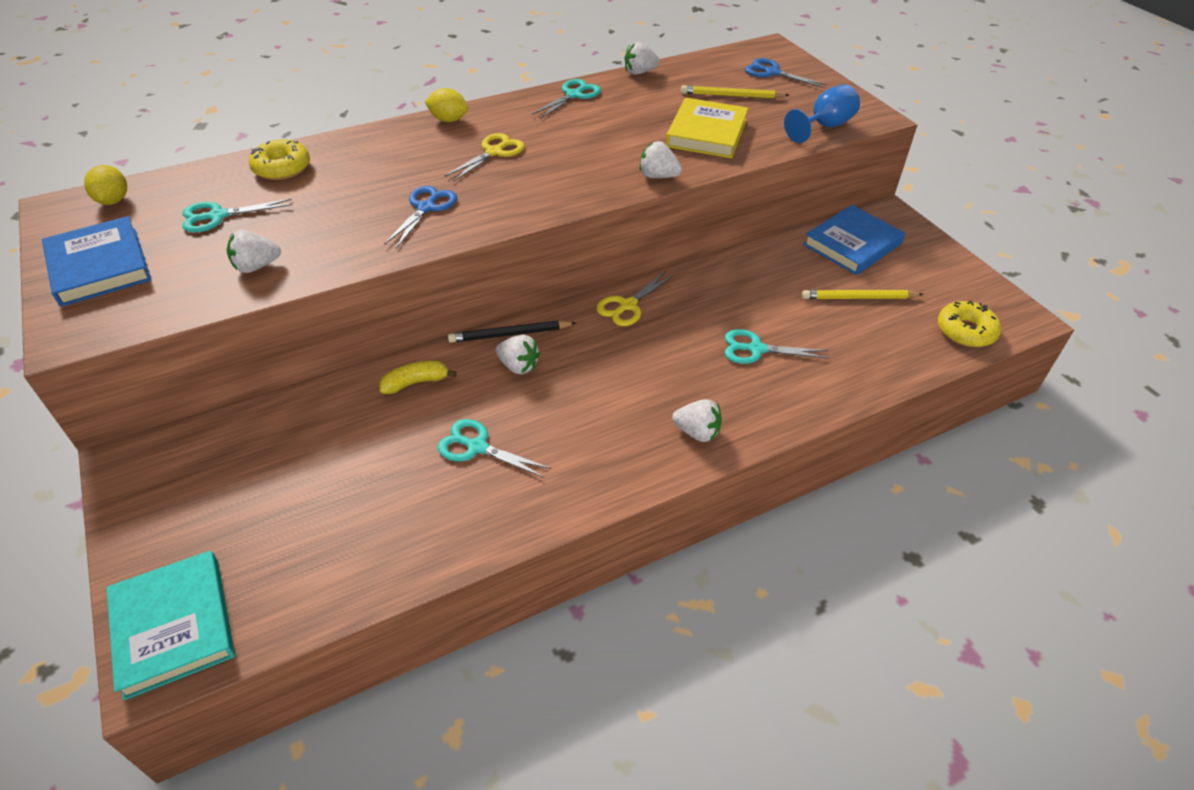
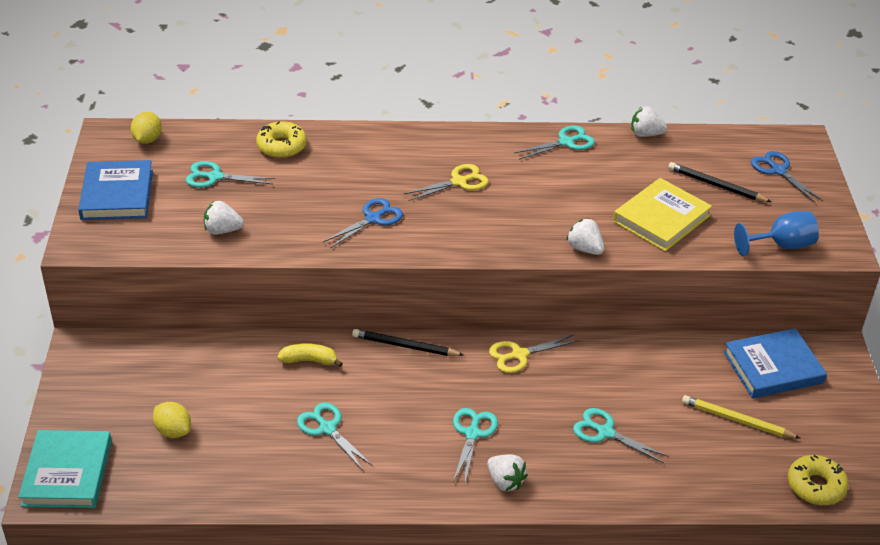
camera: 25 degrees right, 5 degrees down
yellow lemon [425,88,468,122] -> yellow lemon moved to [153,402,191,438]
white strawberry [496,335,540,374] -> none
yellow pencil [681,85,790,98] -> black pencil [668,162,771,202]
none -> turquoise scissors [453,408,498,483]

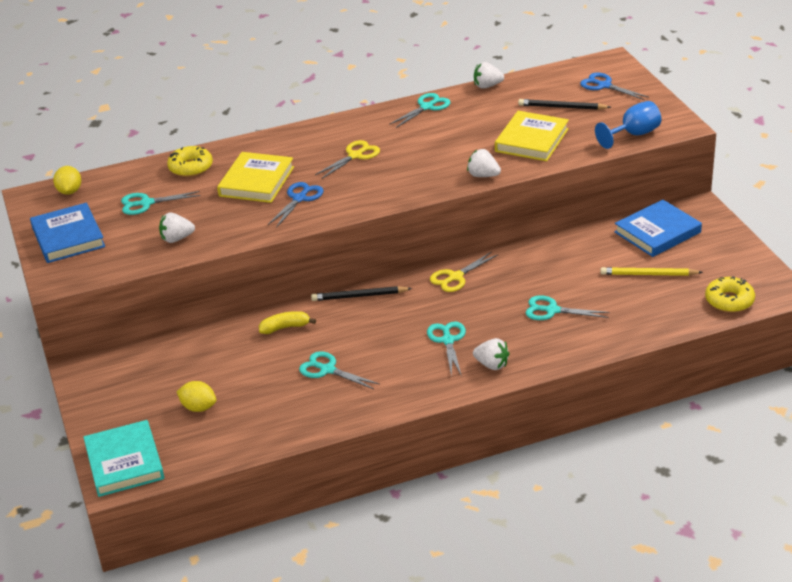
camera: 15 degrees left, 5 degrees down
none -> yellow book [217,152,294,203]

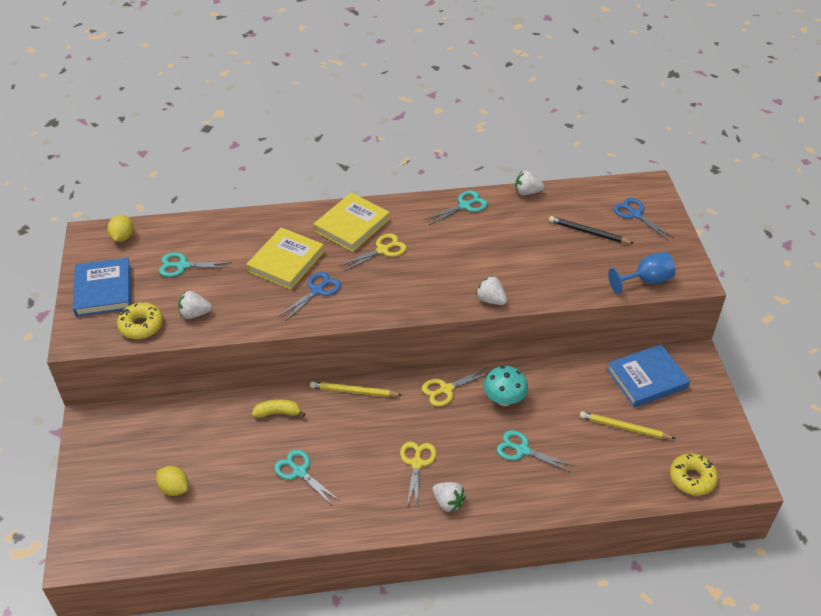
camera: 10 degrees right, 10 degrees up
turquoise book [83,420,164,497] -> none
yellow donut [167,146,213,177] -> yellow donut moved to [117,302,163,339]
black pencil [311,286,412,301] -> yellow pencil [310,381,402,397]
turquoise scissors [427,321,466,376] -> yellow scissors [400,442,436,509]
yellow book [495,111,569,161] -> yellow book moved to [313,193,390,252]
none -> turquoise mushroom [483,366,528,406]

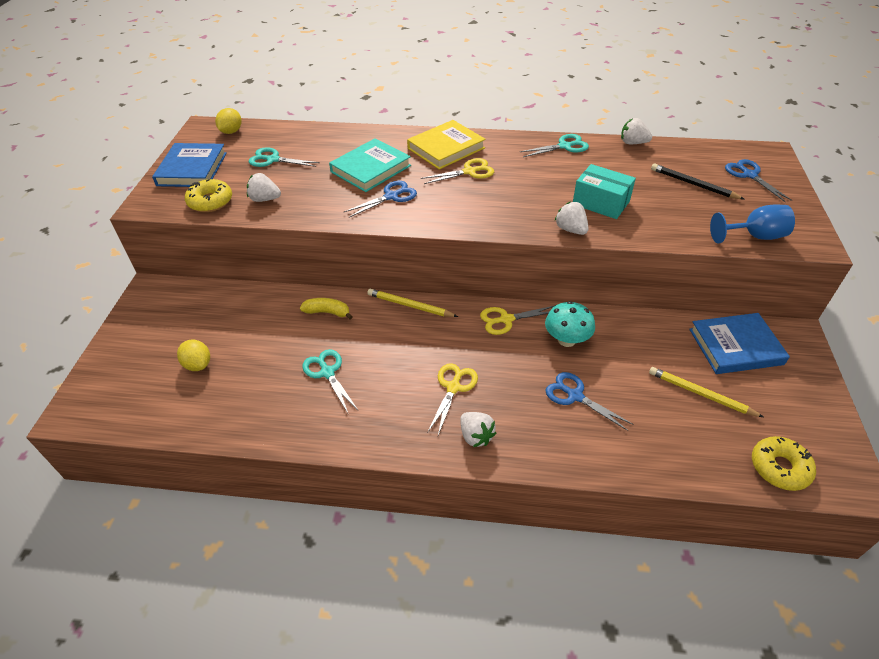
camera: 15 degrees right, 0 degrees up
yellow book [246,227,324,290] -> turquoise book [329,138,411,192]
turquoise scissors [497,430,575,473] -> blue scissors [545,372,632,431]
none -> turquoise box [573,164,636,219]

